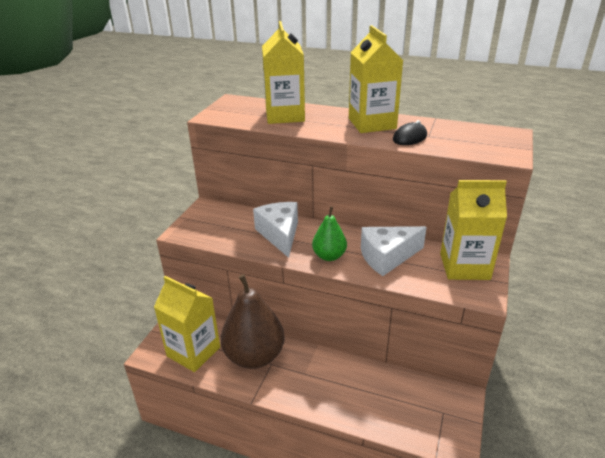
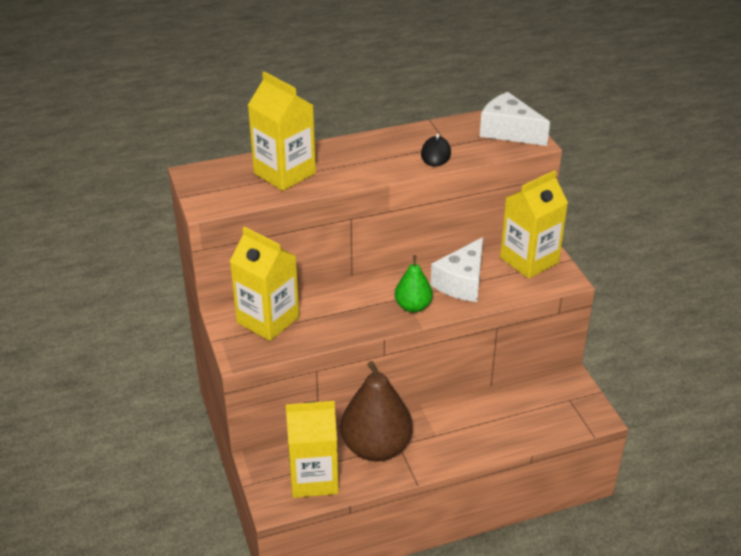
camera: 40 degrees left, 5 degrees up
white cheese [253,202,298,258] -> white cheese moved to [480,92,550,146]
yellow carton [349,25,403,133] -> yellow carton moved to [230,227,299,341]

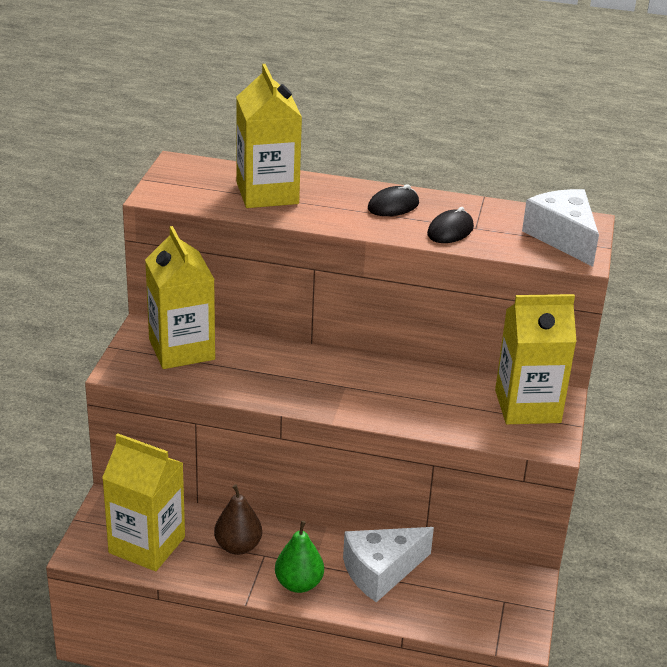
camera: 30 degrees right, 5 degrees down
brown pear [341,361,413,461] -> brown pear [214,485,262,555], size x0.53
green pear [395,255,433,313] -> green pear moved to [275,521,324,593]
white cheese [431,237,483,302] -> white cheese moved to [343,527,434,602]
none -> black mouse [368,184,419,216]

